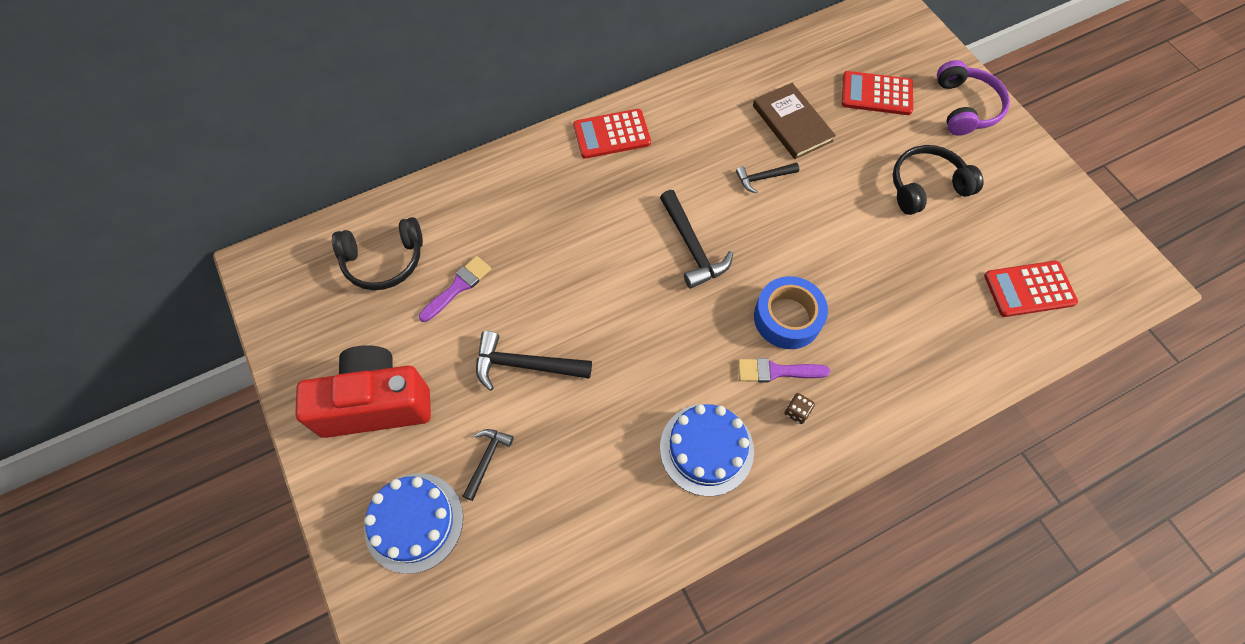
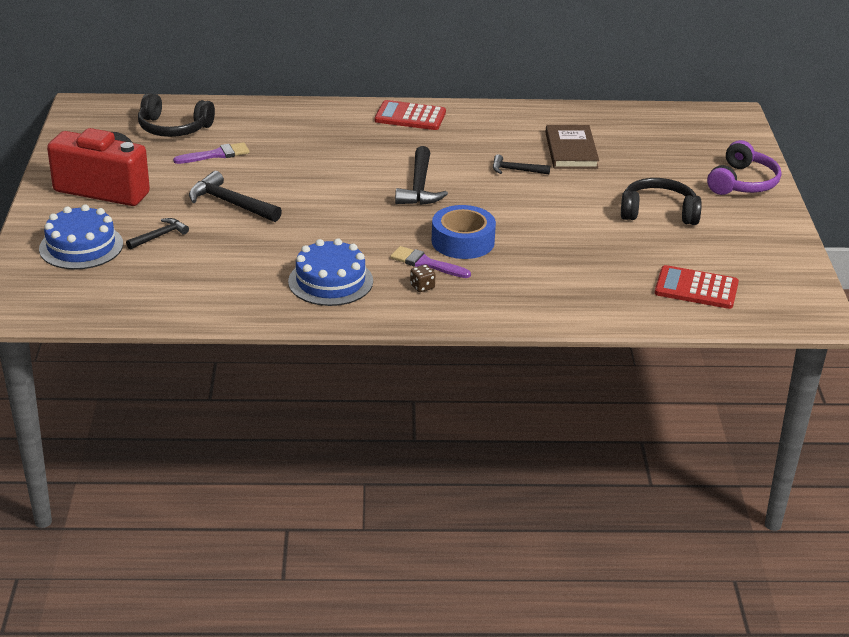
camera: 25 degrees right, 30 degrees down
red calculator [842,71,913,115] -> none

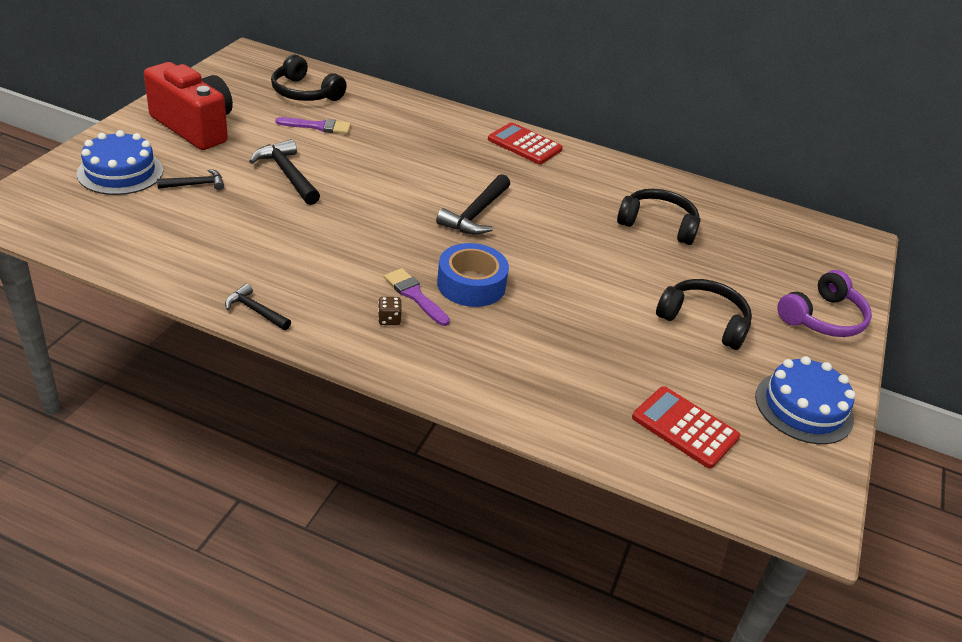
camera: 20 degrees right, 5 degrees up
blue cake [288,238,373,306] -> blue cake moved to [755,356,856,444]
black hammer [493,154,550,174] -> black hammer moved to [225,284,291,330]
brown book [545,125,599,169] -> black headphones [617,189,701,245]

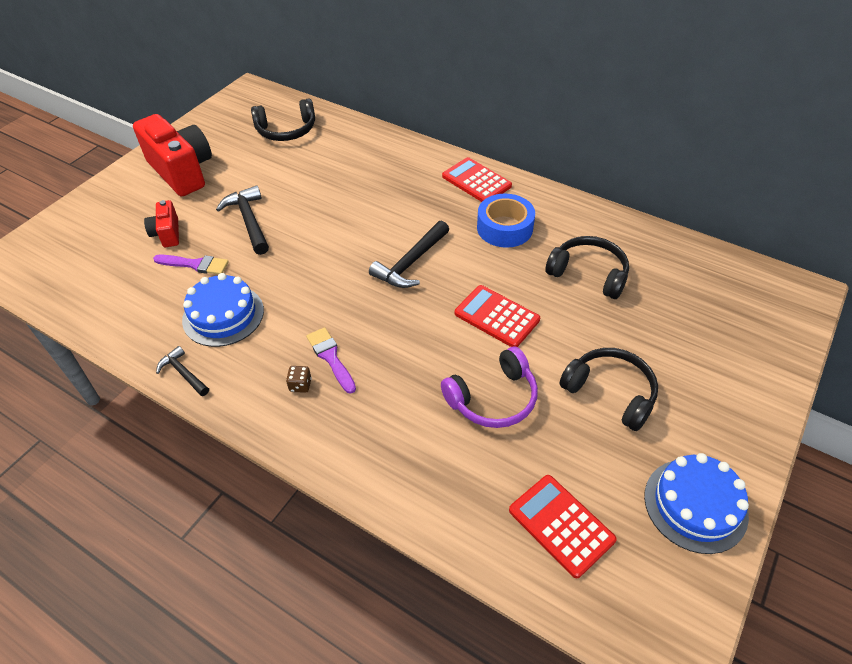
camera: 15 degrees right, 10 degrees up
blue cake [77,130,163,195] -> blue cake moved to [182,273,264,347]
black hammer [157,169,224,190] -> red camera [144,200,179,247]
black headphones [271,54,347,101] -> black headphones turned 60 degrees counterclockwise [251,98,315,141]
purple brush [275,117,351,134] -> purple brush moved to [153,255,229,274]
blue tape [437,243,509,307] -> blue tape moved to [477,194,535,248]
purple headphones [777,270,872,337] -> purple headphones moved to [441,347,538,428]
none -> red calculator [455,285,540,347]

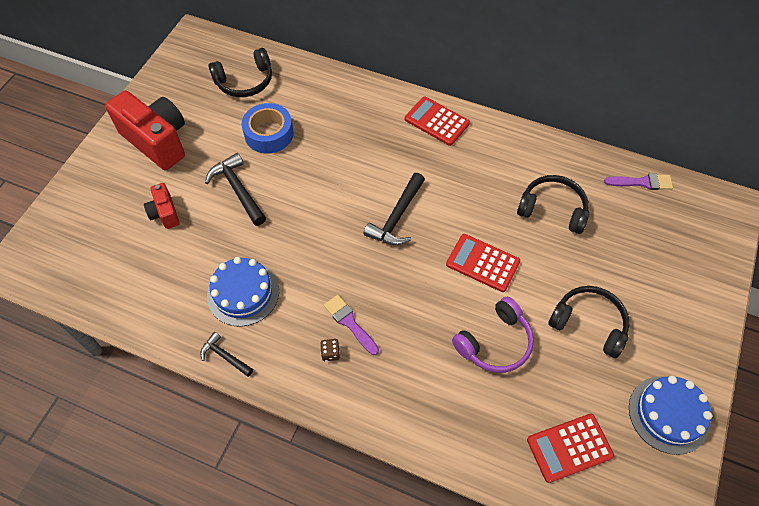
camera: 10 degrees left, 10 degrees up
purple brush [153,255,229,274] -> purple brush moved to [604,173,673,190]
blue tape [477,194,535,248] -> blue tape moved to [242,103,293,154]
red calculator [509,475,617,578] -> red calculator turned 60 degrees counterclockwise [527,414,614,483]

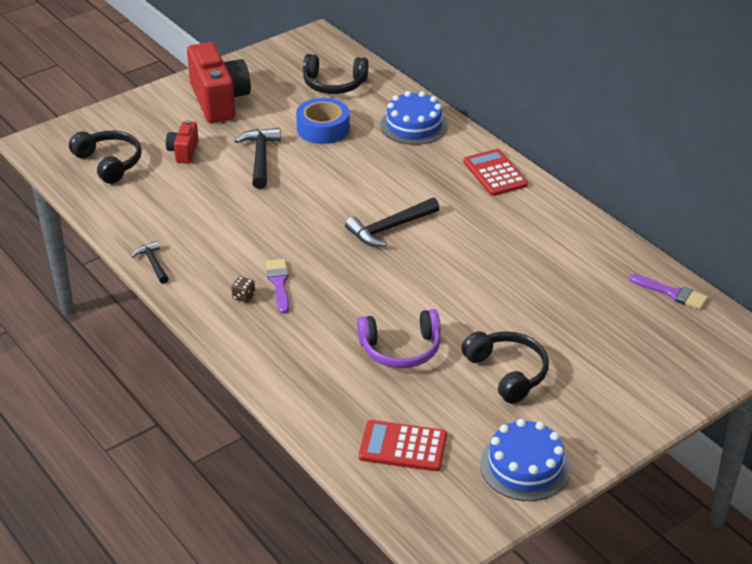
camera: 30 degrees right, 20 degrees down
blue cake [207,257,279,327] -> blue cake moved to [380,91,448,145]
red calculator [446,234,520,292] -> none
black headphones [517,175,589,234] -> black headphones moved to [69,131,142,184]

